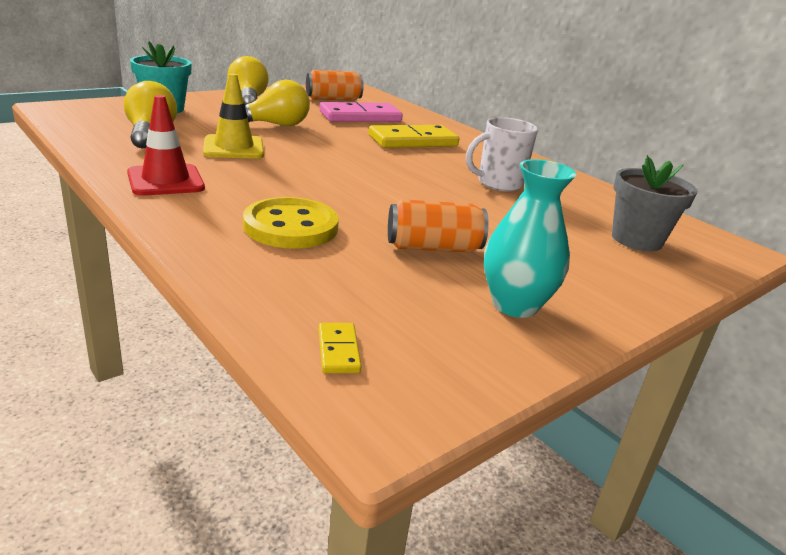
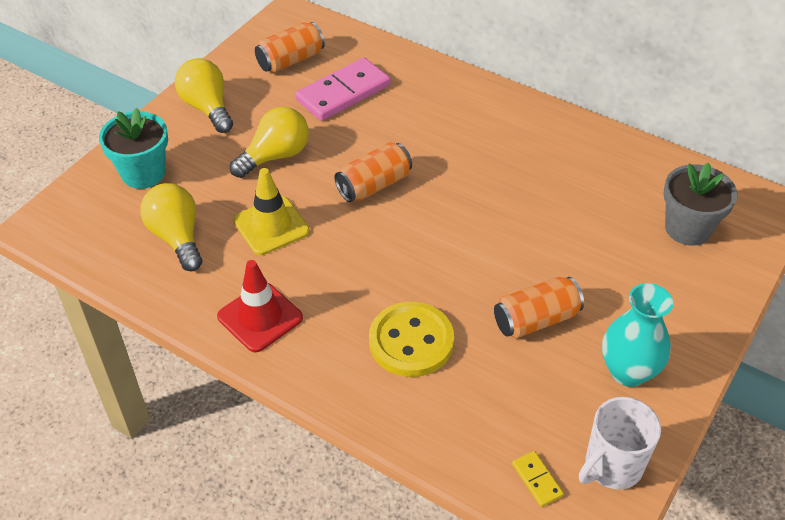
camera: 15 degrees left, 20 degrees up
yellow domino [368,125,459,148] -> none
white mug [466,117,538,192] -> white mug moved to [579,397,661,490]
none -> orange can [334,142,412,202]

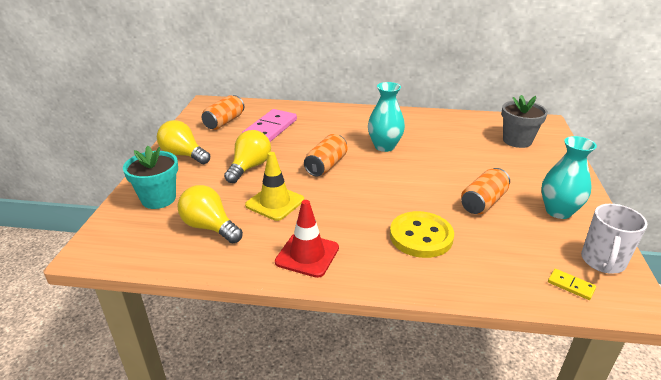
camera: 25 degrees left, 15 degrees down
none -> turquoise vase [368,82,405,152]

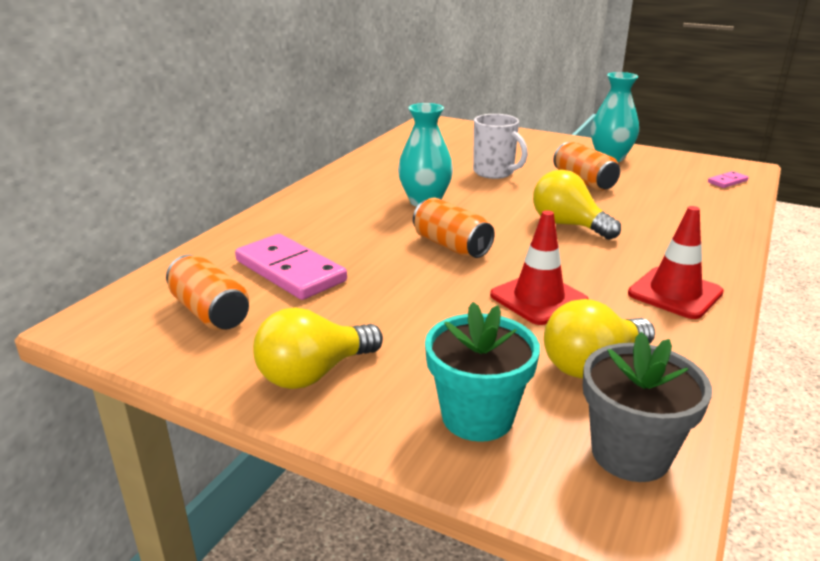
camera: 70 degrees left, 5 degrees down
yellow light bulb [224,130,271,183] -> yellow light bulb moved to [533,170,621,240]
yellow traffic cone [245,152,304,221] -> red traffic cone [490,210,589,325]
yellow button [390,211,454,258] -> none
grey flower pot [502,95,548,148] -> grey flower pot moved to [583,332,712,482]
yellow domino [548,269,596,300] -> pink domino [708,171,749,188]
white mug [581,204,647,274] -> white mug moved to [473,114,528,179]

